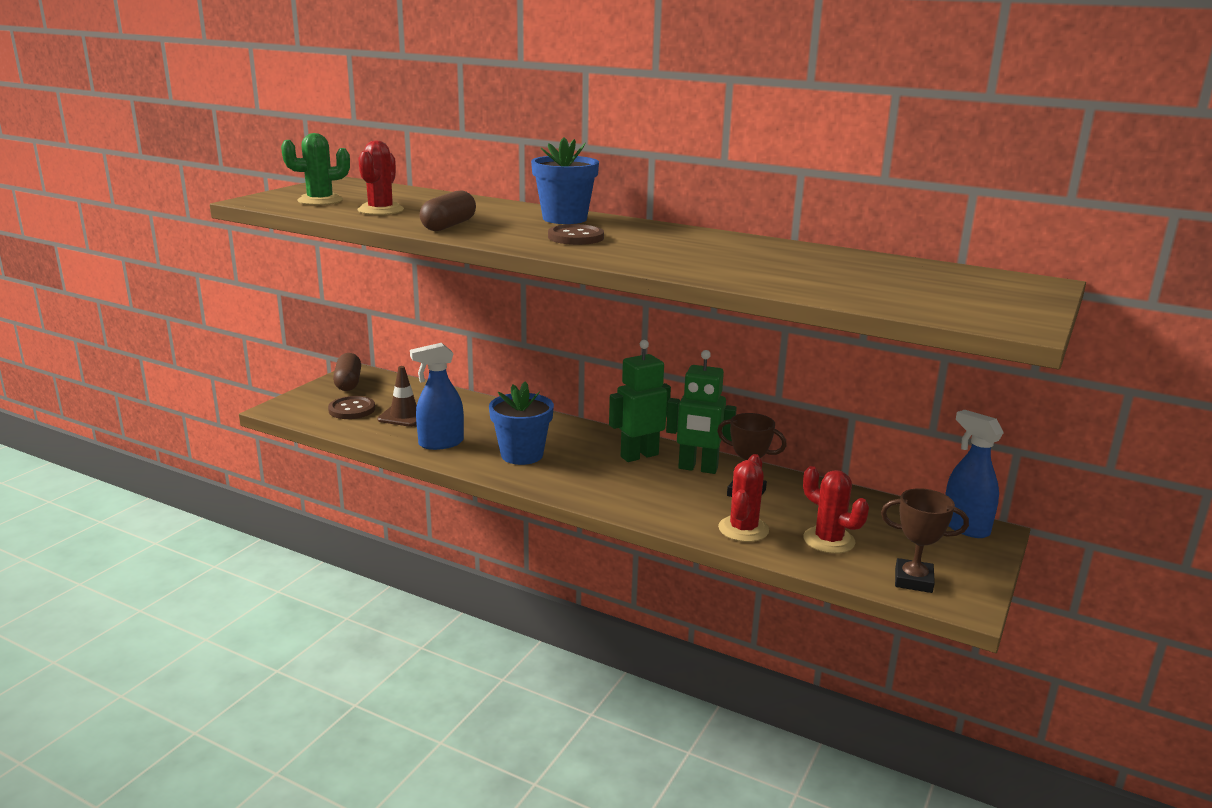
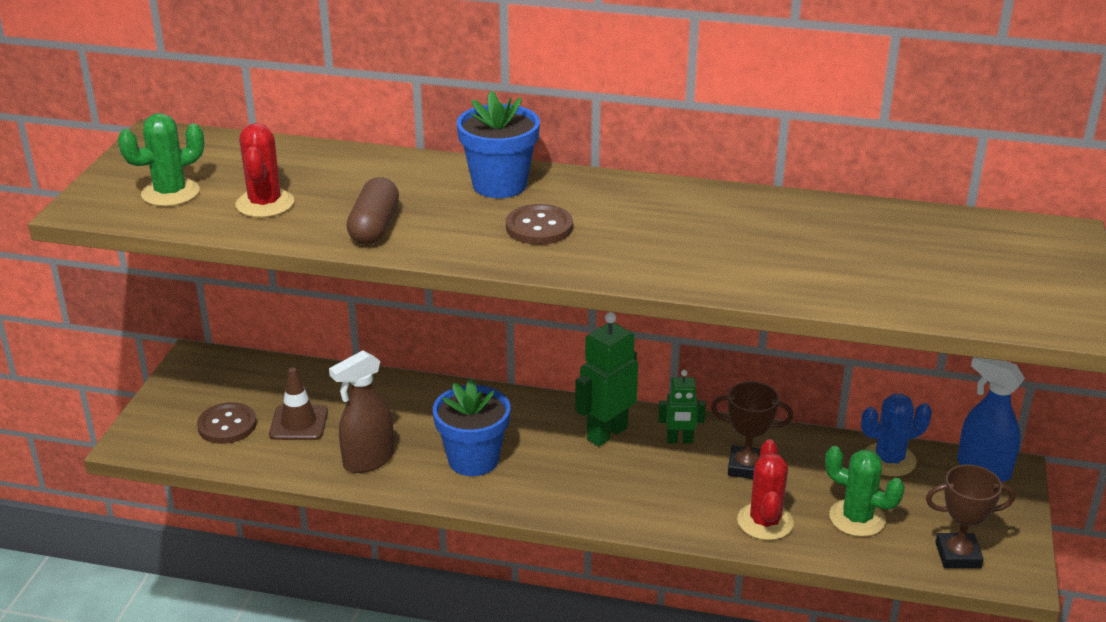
camera: 15 degrees left, 10 degrees up
brown capsule [333,353,361,391] -> none
blue spray bottle [410,343,464,450] -> brown spray bottle [329,350,394,473]
green robot [666,350,737,474] -> green robot [658,370,706,443], size x0.59
red cactus [803,466,869,554] -> green cactus [825,446,905,537]
none -> blue cactus [861,393,932,476]

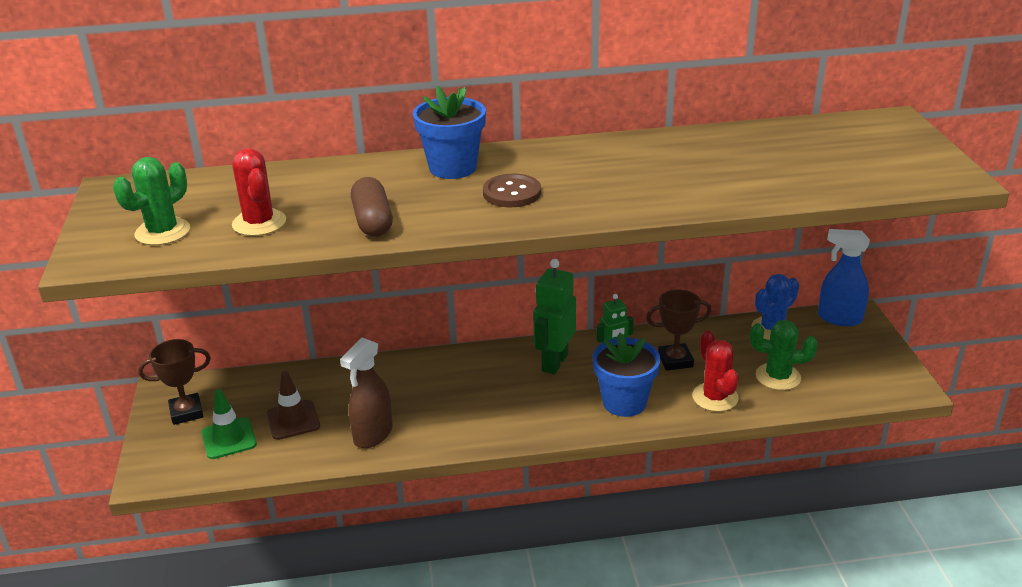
camera: 20 degrees left, 0 degrees up
brown button [197,402,257,444] -> green traffic cone [201,389,257,459]
blue flower pot [433,378,511,476] -> blue flower pot moved to [592,333,660,417]
brown trophy [926,465,1015,568] -> brown trophy moved to [138,339,211,425]

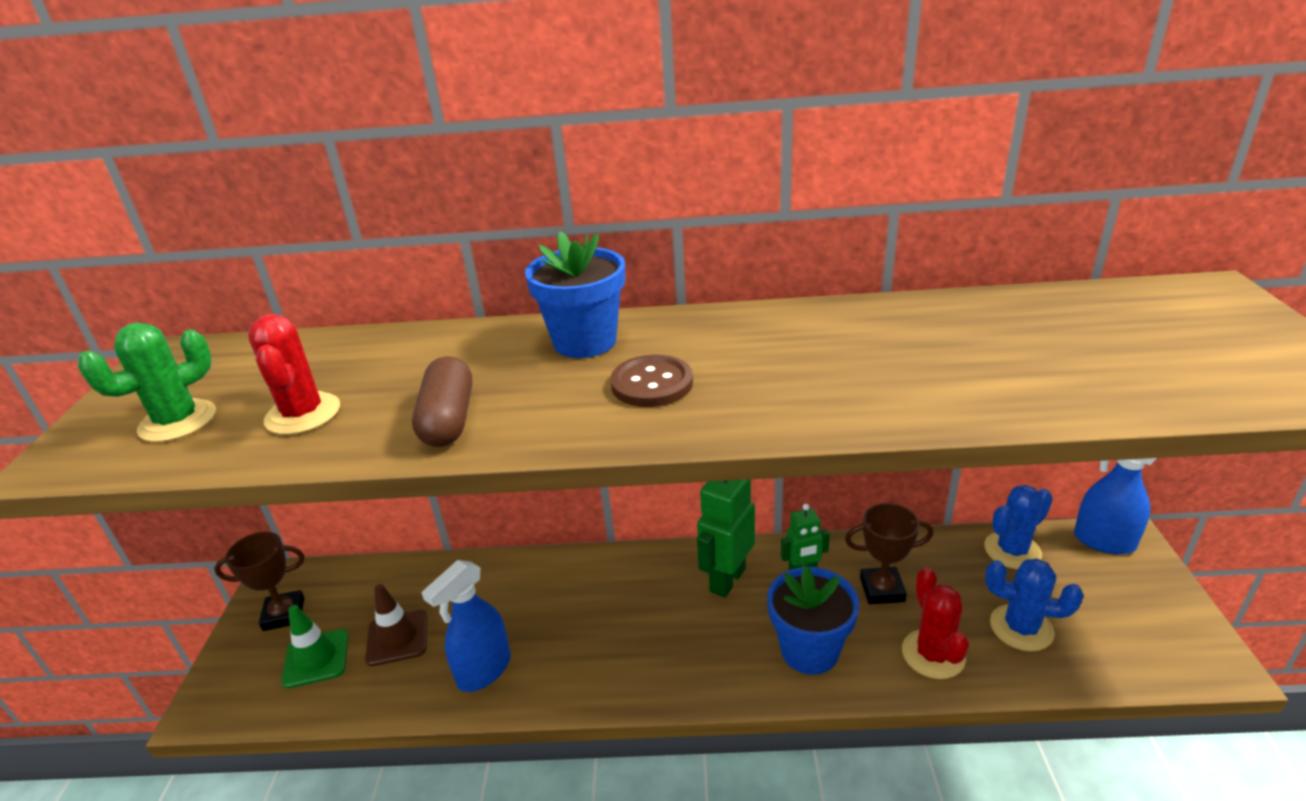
camera: 10 degrees right, 0 degrees up
brown spray bottle [340,338,393,448] -> blue spray bottle [421,560,511,692]
green cactus [750,320,818,390] -> blue cactus [985,558,1083,651]

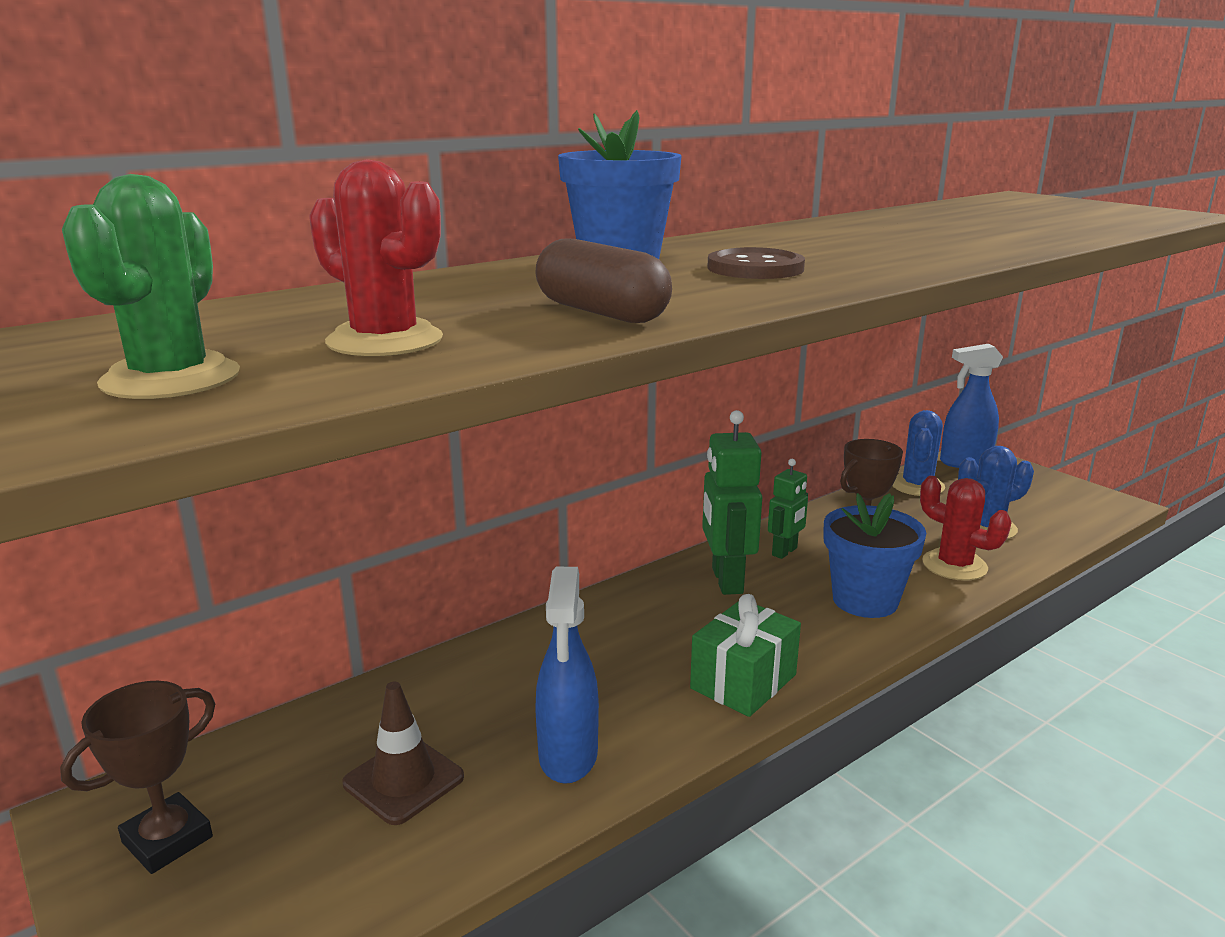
camera: 40 degrees left, 10 degrees down
green traffic cone [281,605,349,689] -> none
none -> green gift [690,594,801,717]

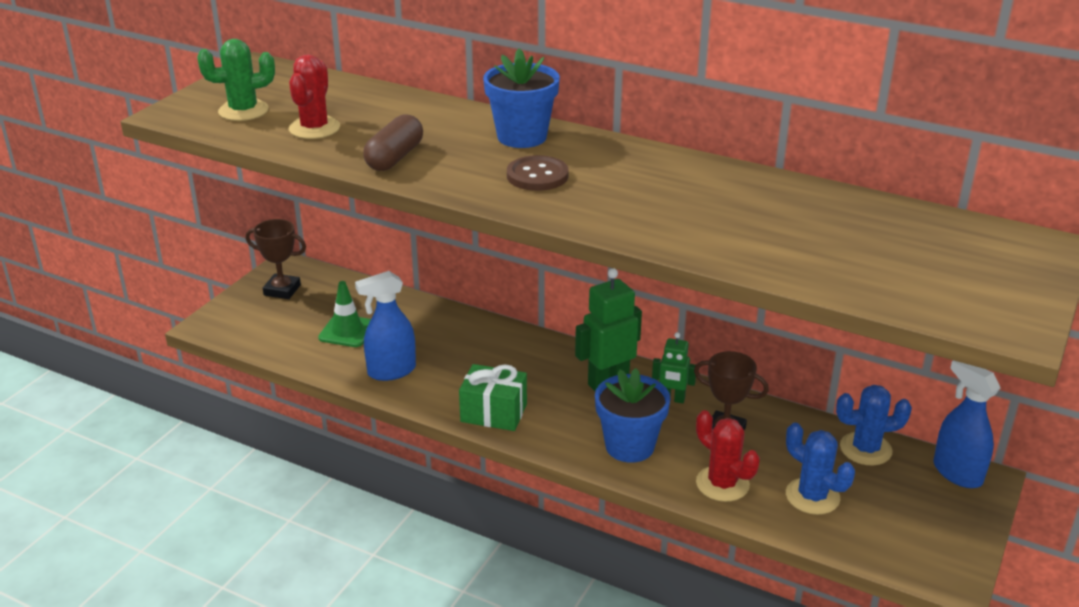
camera: 65 degrees right, 10 degrees up
brown traffic cone [343,682,464,825] -> green traffic cone [318,281,371,347]
red cactus [920,476,1012,581] -> red cactus turned 60 degrees counterclockwise [696,410,760,502]

